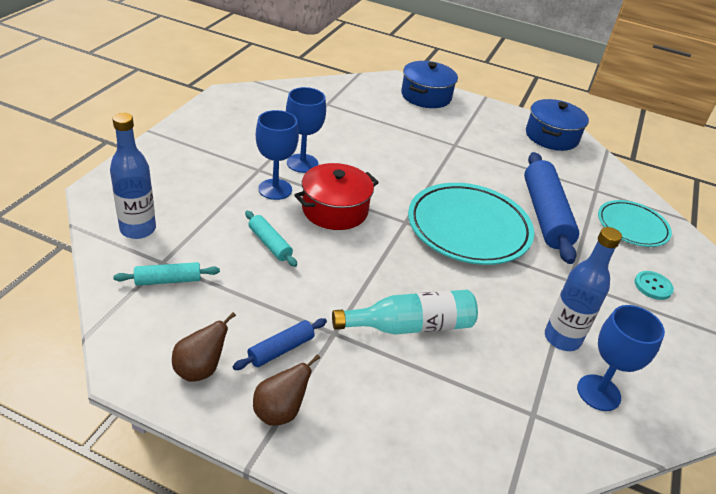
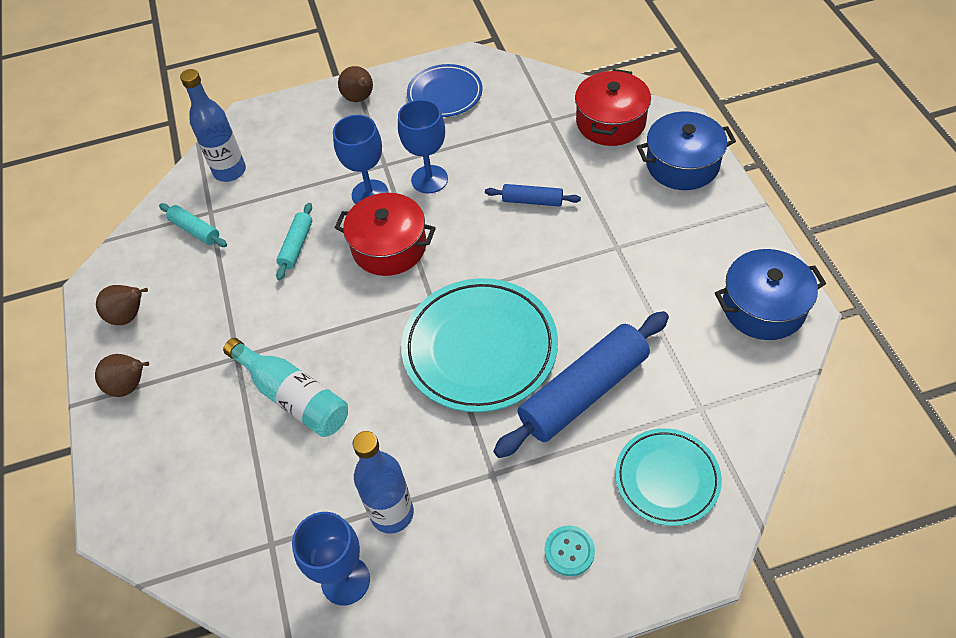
camera: 60 degrees right, 15 degrees up
blue rolling pin [233,318,327,370] -> blue rolling pin moved to [485,184,581,207]
none -> brown pear [338,66,373,102]
none -> blue plate [407,64,483,117]
none -> red pot [575,69,651,146]

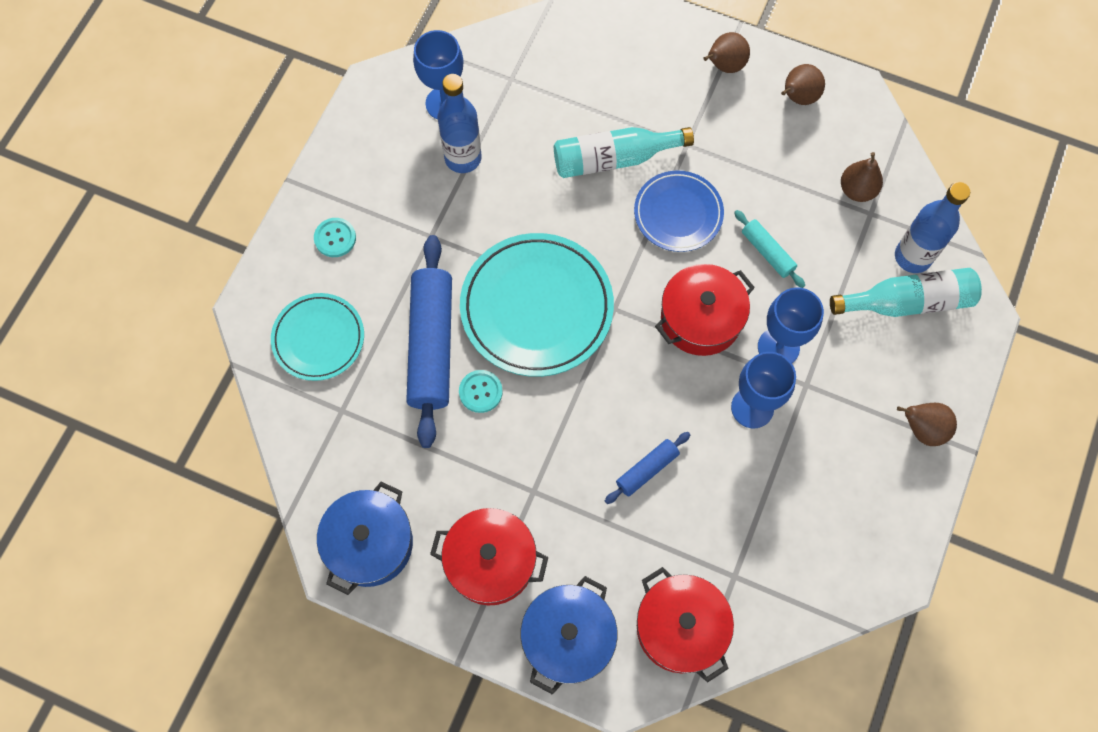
camera: 125 degrees right, 15 degrees up
turquoise rolling pin [159,203,227,247] -> brown pear [841,152,883,202]
blue plate [407,64,483,117] -> blue plate moved to [634,170,724,252]
none -> red pot [430,508,548,605]
none -> turquoise button [459,370,503,413]
none -> turquoise bottle [830,268,982,317]

